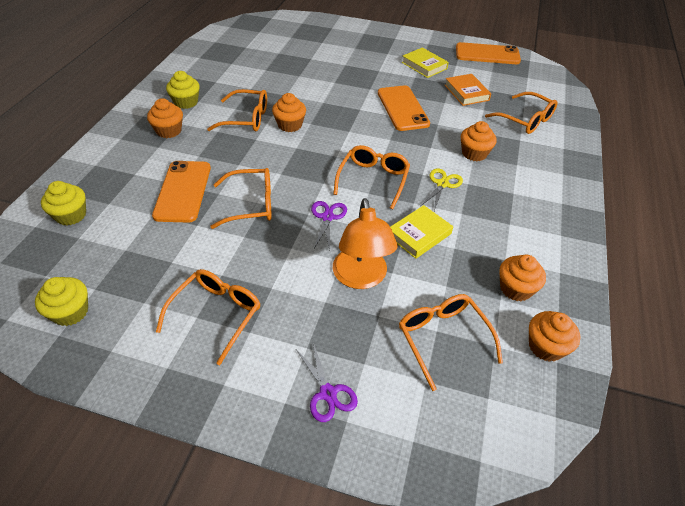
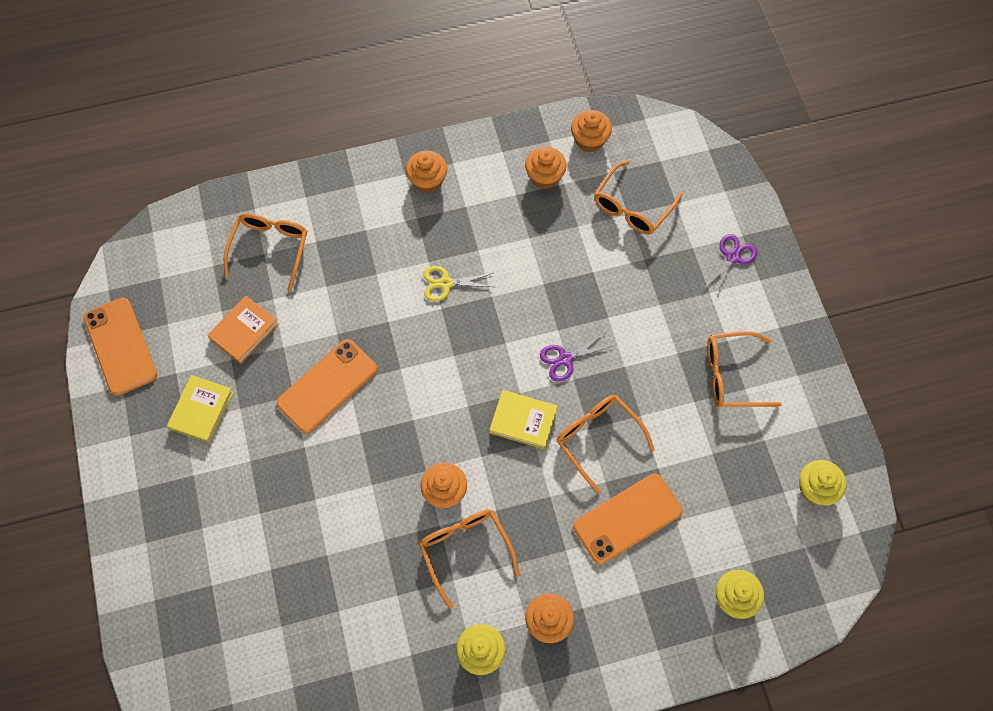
camera: 120 degrees left, 20 degrees up
orange glasses [333,145,410,209] -> none
orange lamp [333,198,398,289] -> none
yellow book [390,205,453,259] -> yellow book moved to [490,390,558,450]
orange cupcake [461,121,496,161] -> orange cupcake moved to [406,151,447,193]

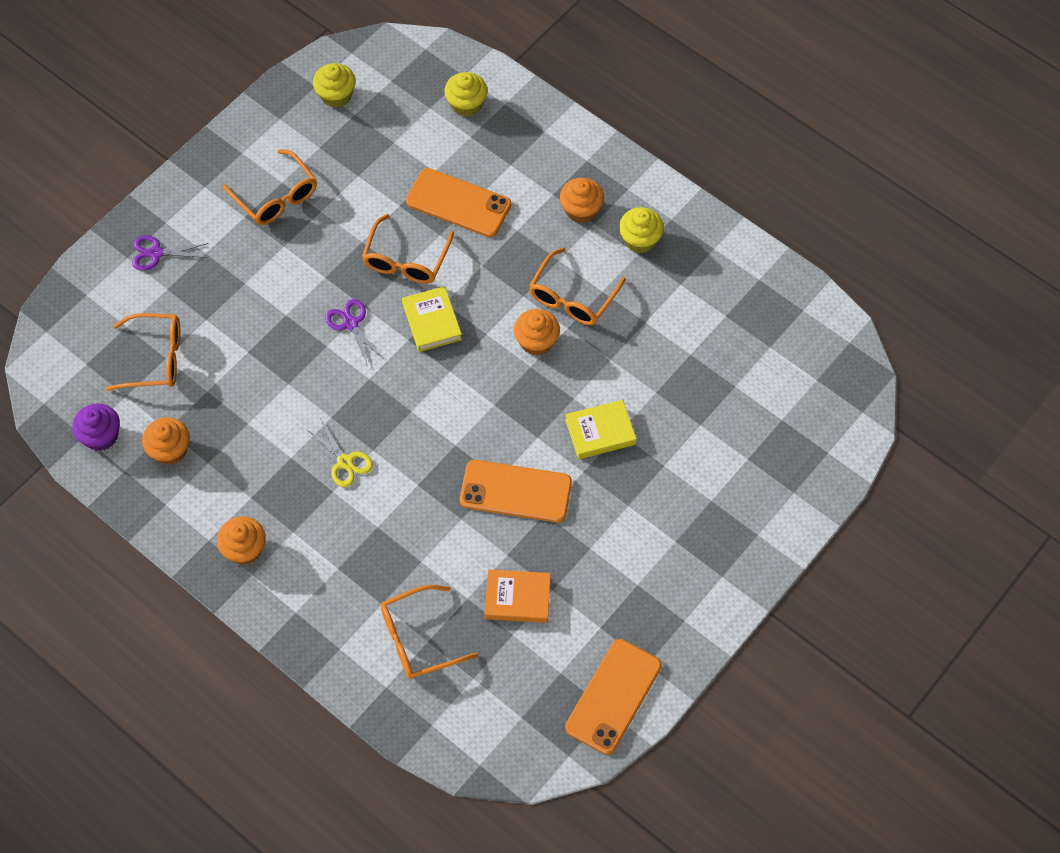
camera: 125 degrees left, 5 degrees down
yellow book [167,375,234,443] -> yellow book moved to [565,400,636,459]
purple scissors [540,333,615,382] -> purple scissors turned 150 degrees counterclockwise [325,299,383,366]
orange cupcake [571,110,612,152] -> purple cupcake [72,403,120,451]

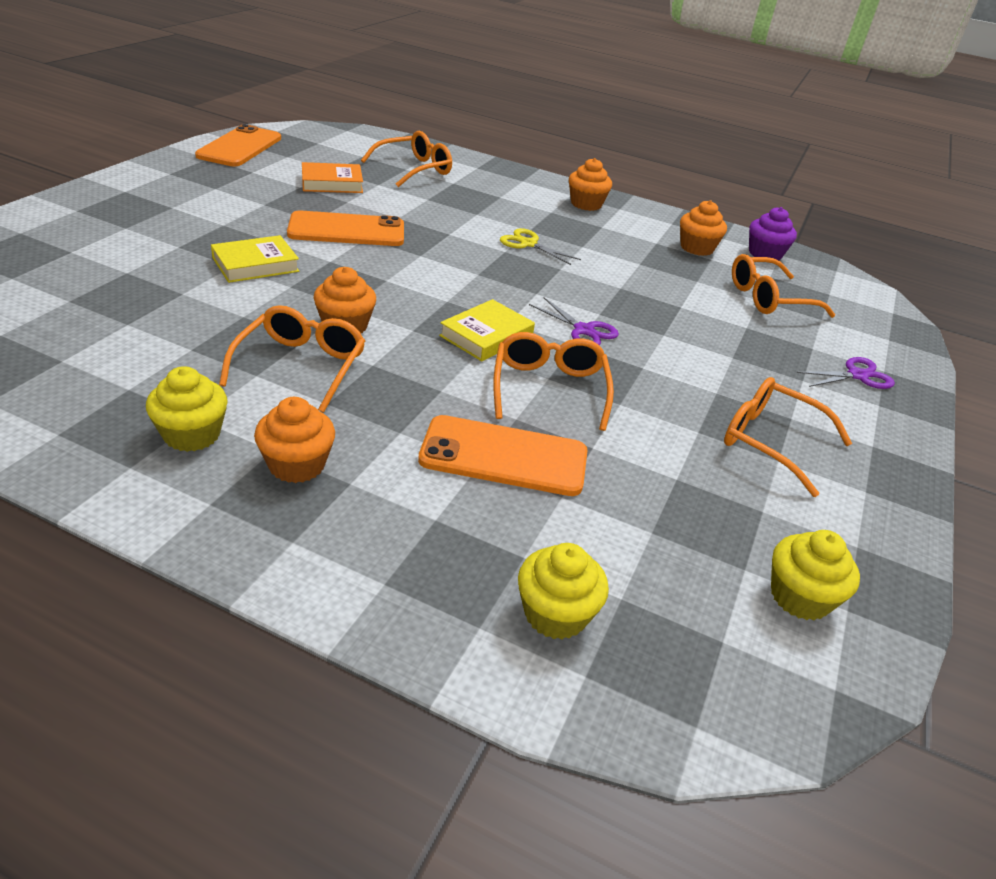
camera: 160 degrees right, 25 degrees down
yellow book [402,286,462,352] -> yellow book turned 75 degrees clockwise [439,299,535,361]

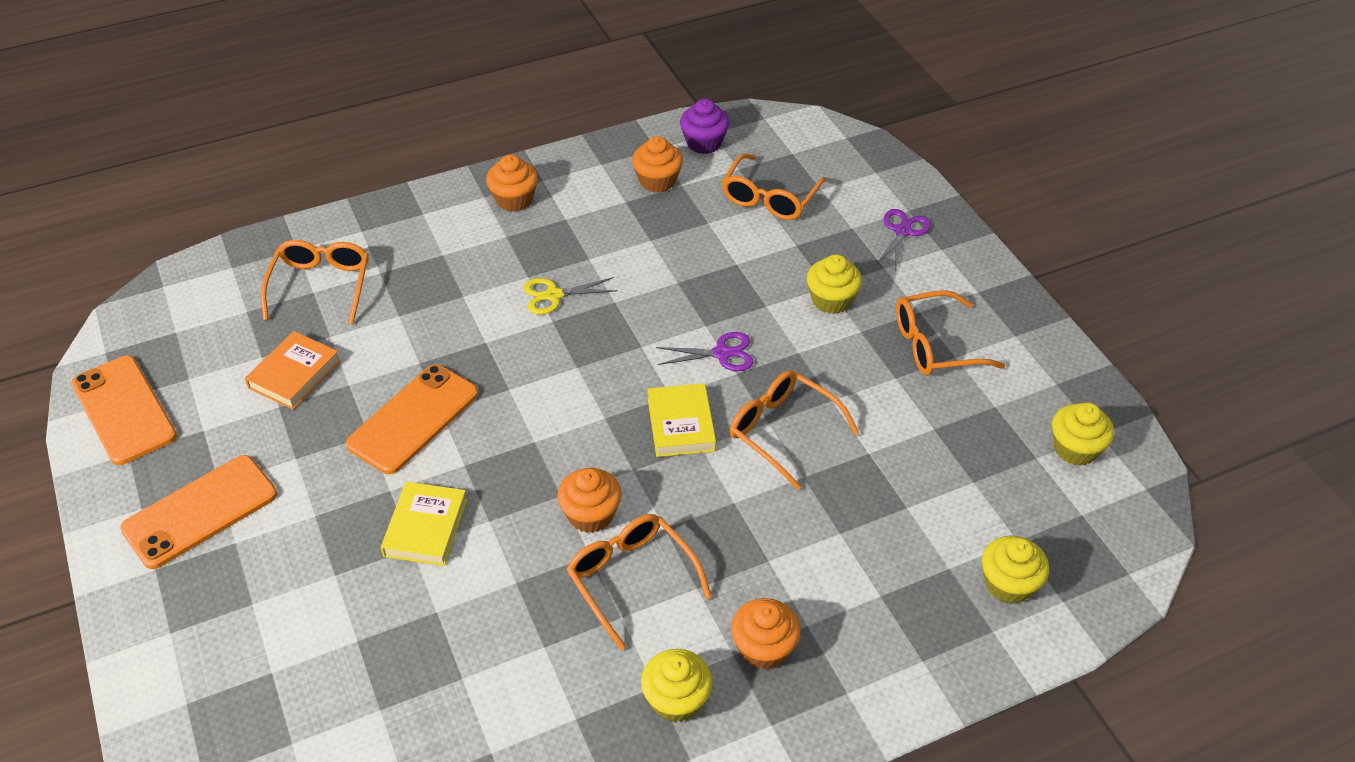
camera: 45 degrees left, 10 degrees up
orange phone [418,415,588,496] -> orange phone moved to [120,455,277,569]
none -> yellow cupcake [807,254,862,314]

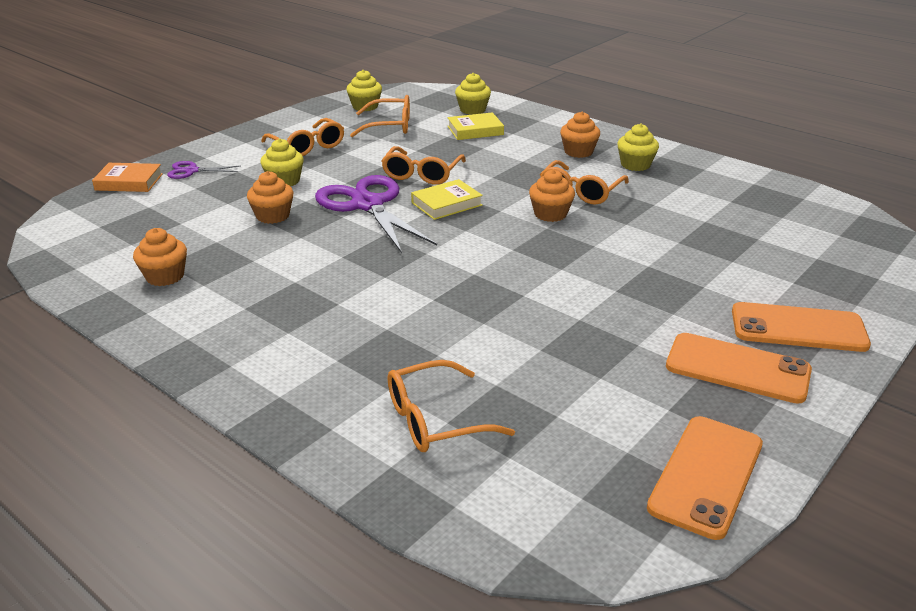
camera: 115 degrees left, 15 degrees down
orange book [245,331,340,410] -> orange book moved to [92,163,163,192]
orange phone [346,364,478,474] -> orange phone moved to [732,302,871,352]
yellow book [381,482,467,566] -> yellow book moved to [447,112,504,140]
orange cupcake [486,154,538,211] -> orange cupcake moved to [247,171,293,224]
yellow scissors [523,277,618,315] -> none
purple scissors [656,332,753,371] -> purple scissors [315,175,437,253], size x2.13
purple cupcake [680,99,729,154] -> none
orange glasses [722,153,827,220] -> orange glasses moved to [350,95,410,137]

